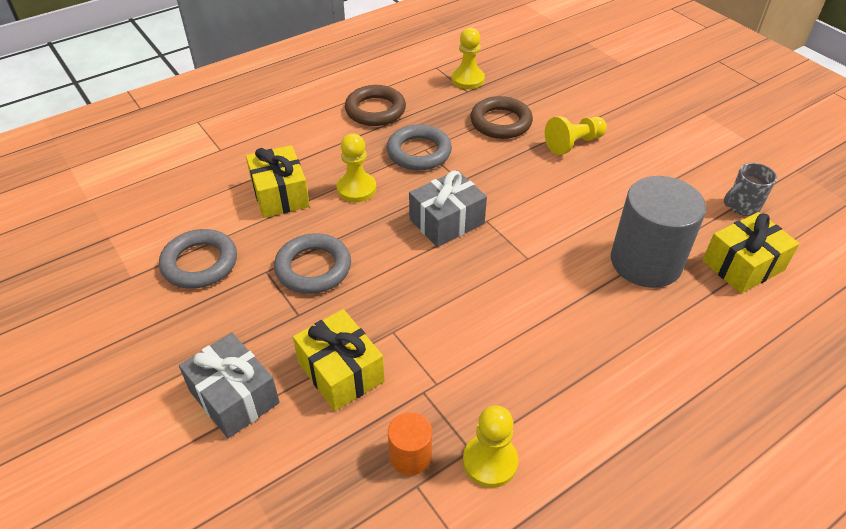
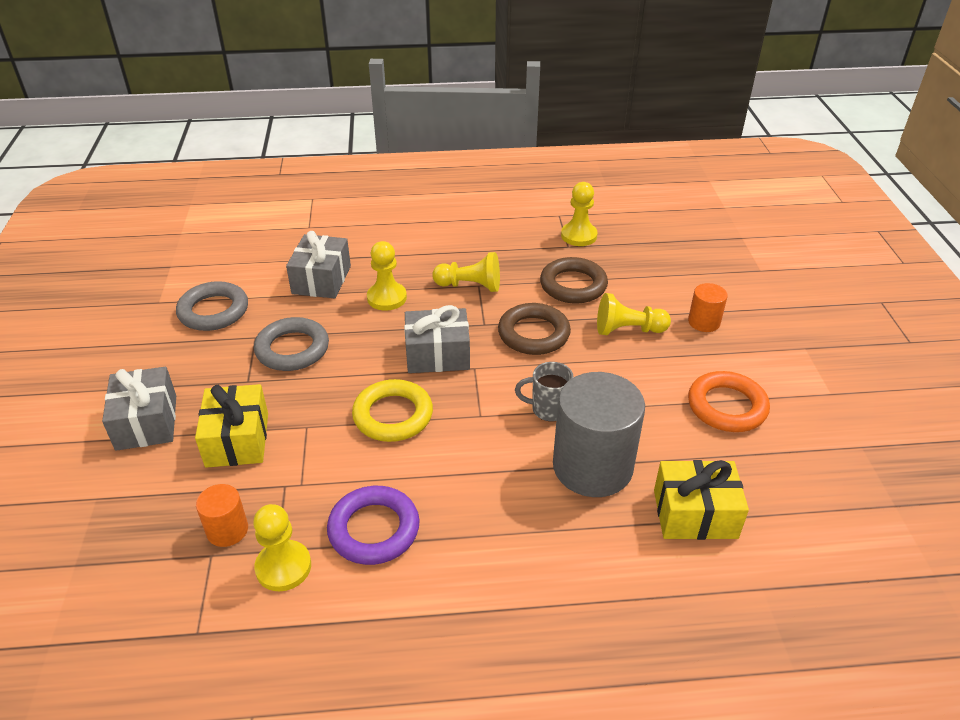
camera: 30 degrees right, 5 degrees down
yellow gift [246,145,310,218] -> grey gift [286,231,351,298]
brown ring [345,85,406,126] -> brown ring moved to [498,303,571,355]
grey ring [387,124,452,170] -> yellow pawn [432,252,500,292]
grey mug [724,163,777,216] -> grey mug moved to [515,362,573,421]
none -> purple ring [327,486,420,565]
none -> yellow ring [352,379,433,442]
none -> orange cylinder [688,283,728,332]
none -> orange ring [688,371,770,432]

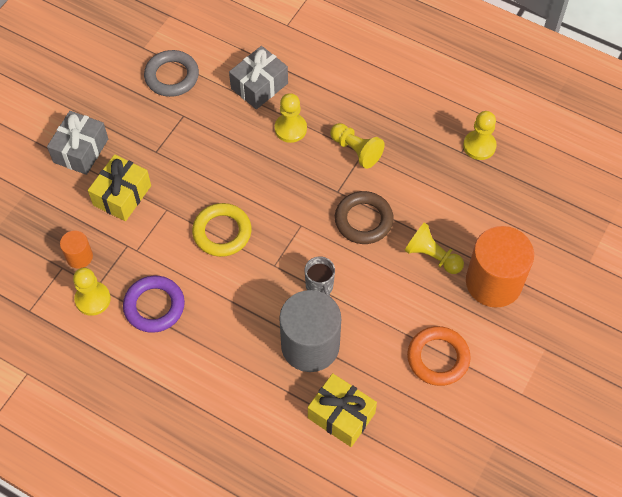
camera: 35 degrees right, 20 degrees up
grey ring [254,317,329,371] -> none
grey gift [404,305,470,373] -> none
grey mug [515,362,573,421] -> grey mug turned 150 degrees counterclockwise [305,256,335,296]
brown ring [540,257,608,303] -> none
orange cylinder [688,283,728,332] -> orange cylinder [466,226,534,308], size x2.09

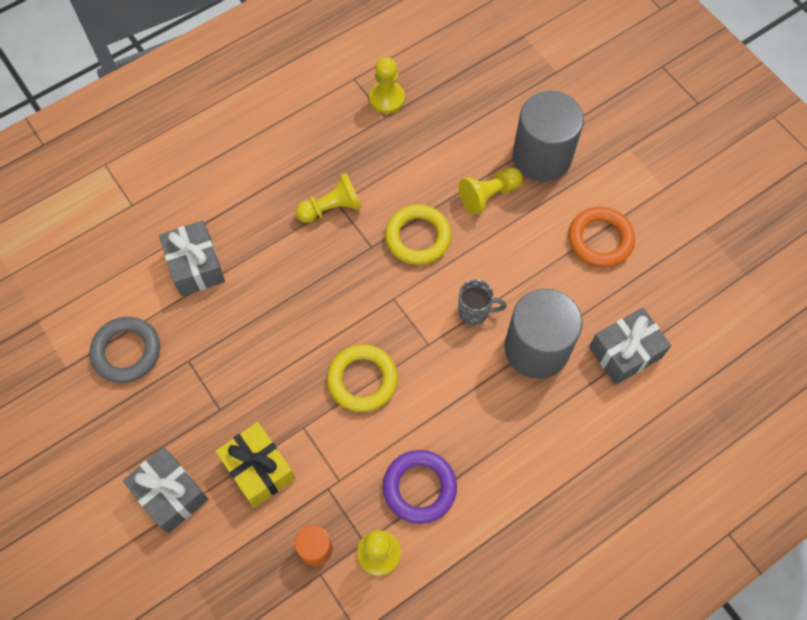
camera: 65 degrees left, 5 degrees up
yellow pawn [275,93,307,143] -> none
yellow gift [308,373,377,447] -> grey gift [589,308,671,385]
brown ring [335,191,394,244] -> yellow ring [385,204,451,265]
orange cylinder [466,226,534,308] -> grey cylinder [513,91,584,182]

